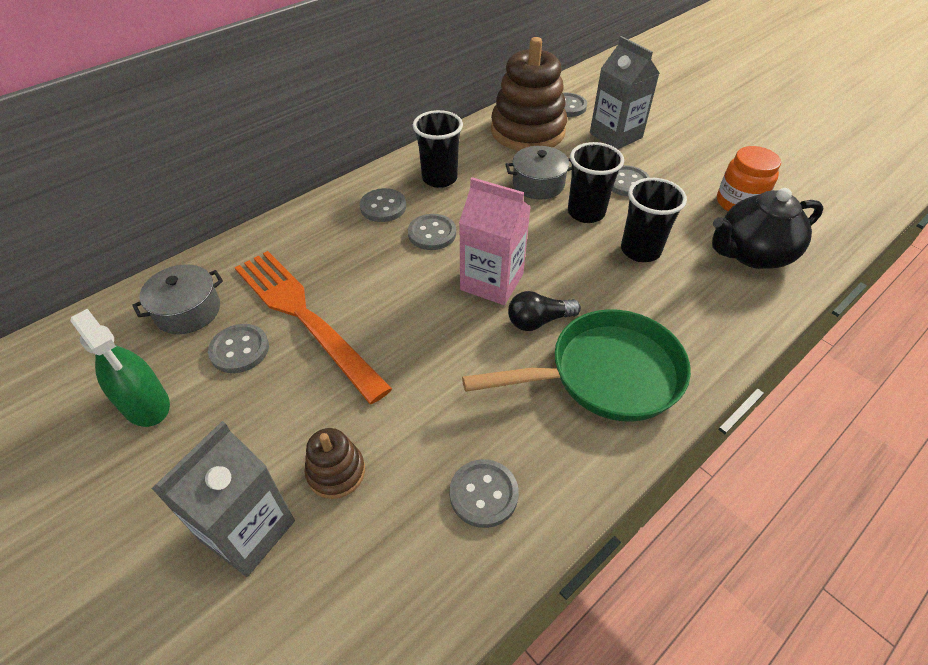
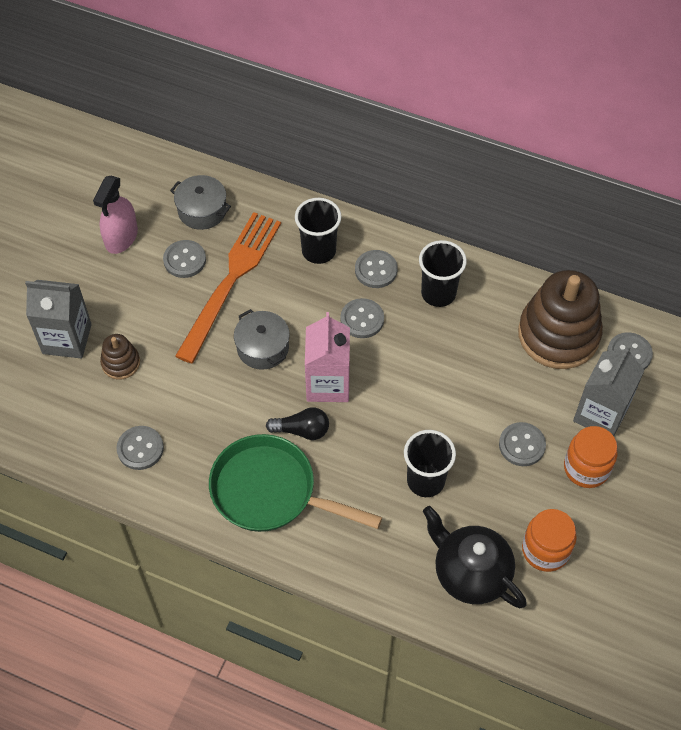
camera: 65 degrees right, 10 degrees up
green spray bottle [70,309,170,427] -> pink spray bottle [93,176,138,254]
green pan [462,309,691,422] -> green pan turned 150 degrees clockwise [209,434,382,532]
grey pot [505,146,572,199] -> grey pot moved to [234,309,290,370]
black light bulb [508,291,581,331] -> black light bulb turned 135 degrees clockwise [266,407,329,440]
black cup [568,142,624,223] -> black cup moved to [295,198,341,264]
none -> orange jar [564,426,617,488]

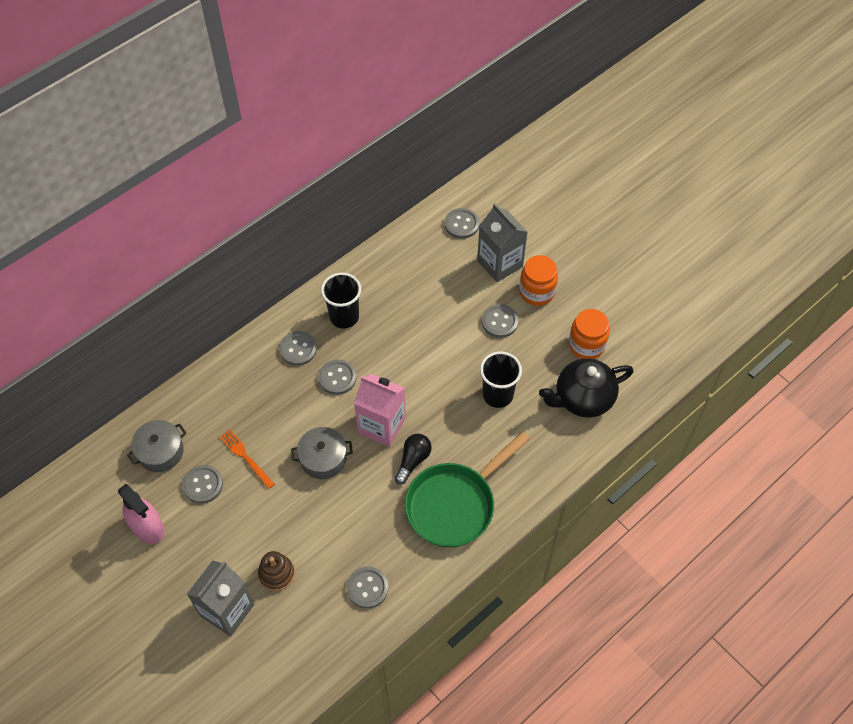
camera: 65 degrees left, 0 degrees up
orange fork [175,212,281,363] -> orange fork [220,429,275,489], size x0.46
black cup [295,198,341,264] -> none
brown stacking toy [518,270,603,369] -> none

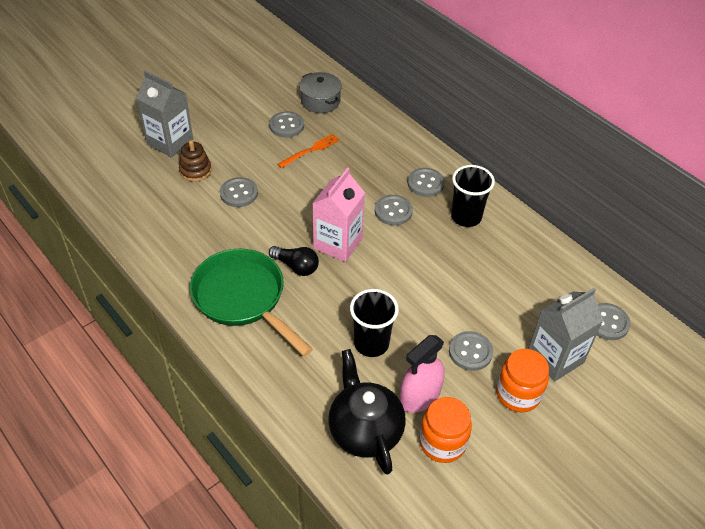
camera: 90 degrees right, 10 degrees down
pink spray bottle [118,484,165,544] -> pink spray bottle moved to [400,335,445,413]
grey pot [291,427,353,479] -> none
grey button [347,567,389,609] -> grey button moved to [220,177,258,207]

